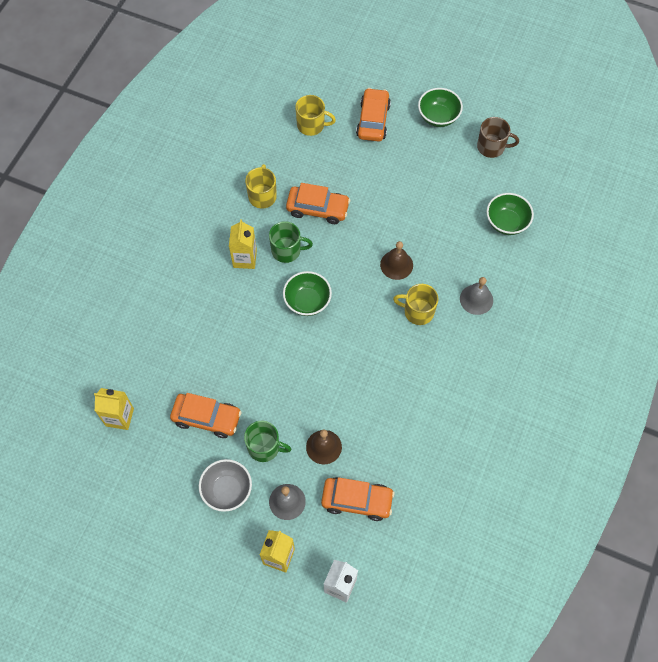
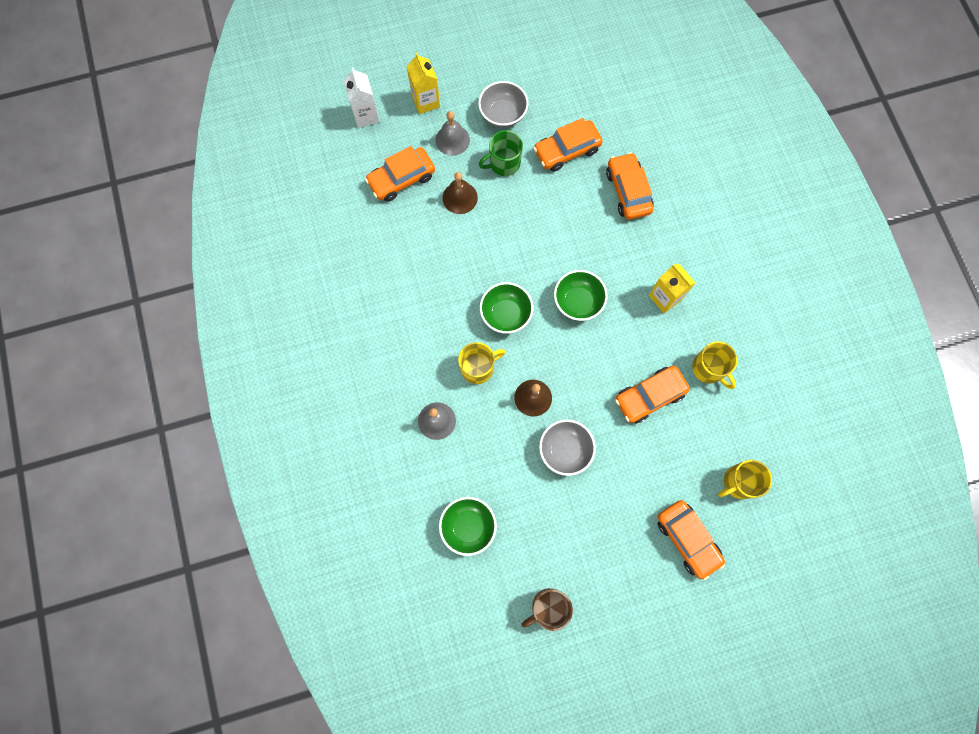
camera: 140 degrees right, 10 degrees up
yellow carton [94,388,134,430] -> none
green mug [269,221,313,263] -> none
green bowl [418,88,463,127] -> green bowl moved to [480,282,533,334]
none -> grey bowl [539,419,596,476]
none -> orange car [606,152,654,220]

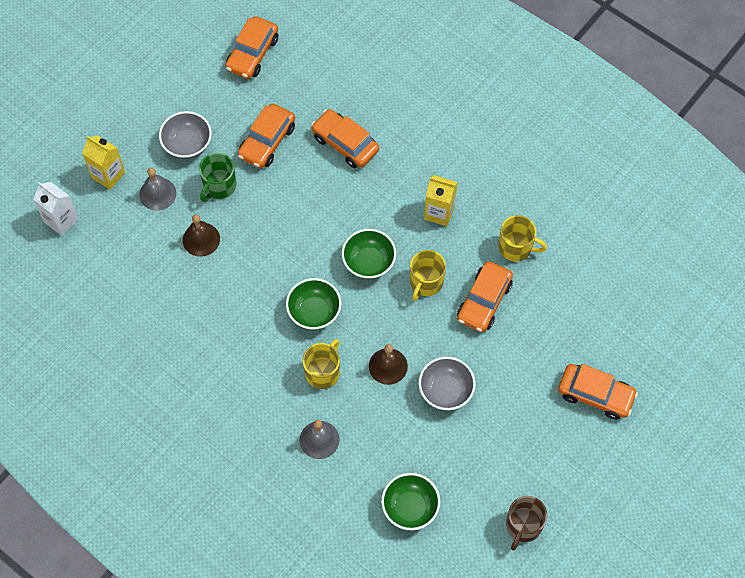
camera: 35 degrees left, 10 degrees down
orange car [365,146,435,202] -> orange car moved to [225,16,278,79]
yellow mug [718,460,772,499] -> yellow mug moved to [410,250,446,301]

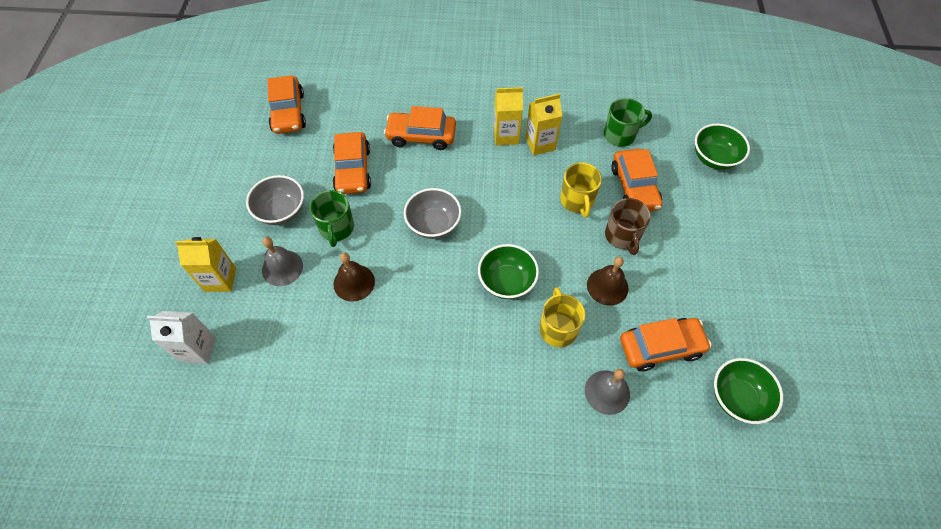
camera: 35 degrees left, 5 degrees down
green bowl [342,229,396,279] -> green bowl moved to [695,123,750,170]
grey bowl [419,357,476,410] -> grey bowl moved to [404,188,462,239]
yellow mug [499,215,547,262] -> green mug [604,98,652,147]
brown mug [506,496,548,550] -> brown mug moved to [605,198,651,255]
orange car [558,364,638,420] -> orange car moved to [620,318,712,371]
none -> yellow carton [494,87,523,145]

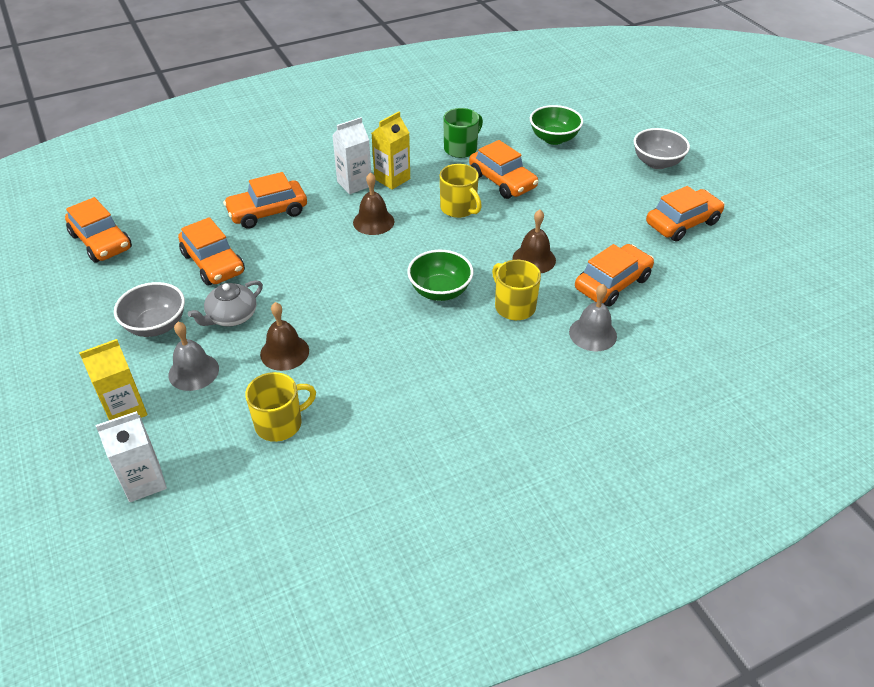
camera: 30 degrees left, 15 degrees down
green mug [310,190,354,247] -> grey teapot [188,280,263,326]
grey bowl [404,188,462,239] -> grey bowl moved to [634,128,690,169]
yellow carton [494,87,523,145] -> white carton [332,117,371,194]
brown mug [605,198,651,255] -> none
green bowl [714,358,783,424] -> none
none -> yellow mug [245,372,316,442]
none -> brown bell [353,172,394,235]
none -> orange car [646,186,725,241]

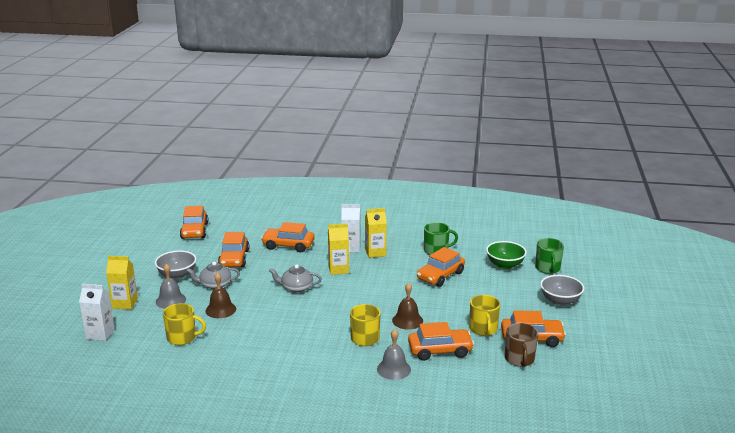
camera: 35 degrees right, 20 degrees down
brown bell [353,172,394,235] -> yellow carton [328,224,349,275]
green bowl [407,250,473,301] -> none
yellow mug [440,164,482,218] -> yellow mug moved to [469,295,500,336]
orange car [469,140,539,199] -> orange car turned 45 degrees clockwise [417,247,465,287]
none -> grey teapot [269,265,322,292]
none -> brown mug [505,323,538,367]
none -> green mug [535,238,564,274]

